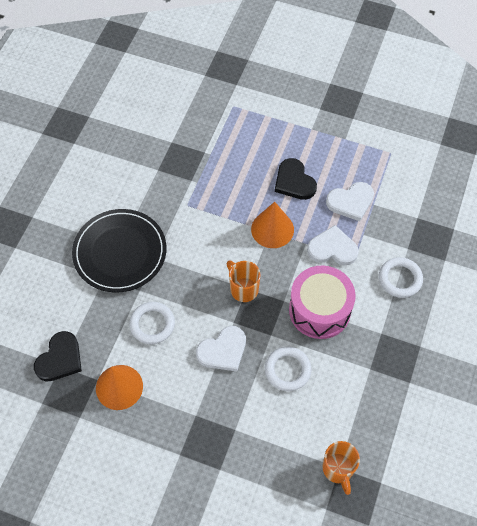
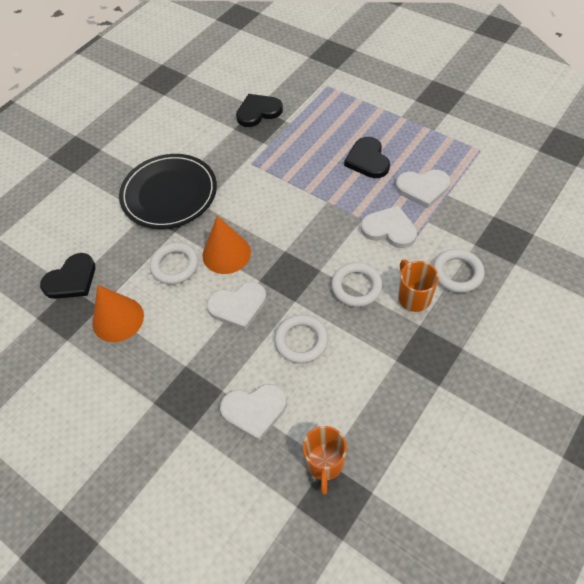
camera: 20 degrees right, 5 degrees down
orange mug [227,260,261,302] -> orange mug moved to [398,260,439,312]
orange cone [251,202,294,248] -> orange cone moved to [202,216,251,274]
pink drum [289,266,356,339] -> white ring [331,262,383,307]
none -> white heart [220,384,287,441]
none -> black heart [236,94,283,127]

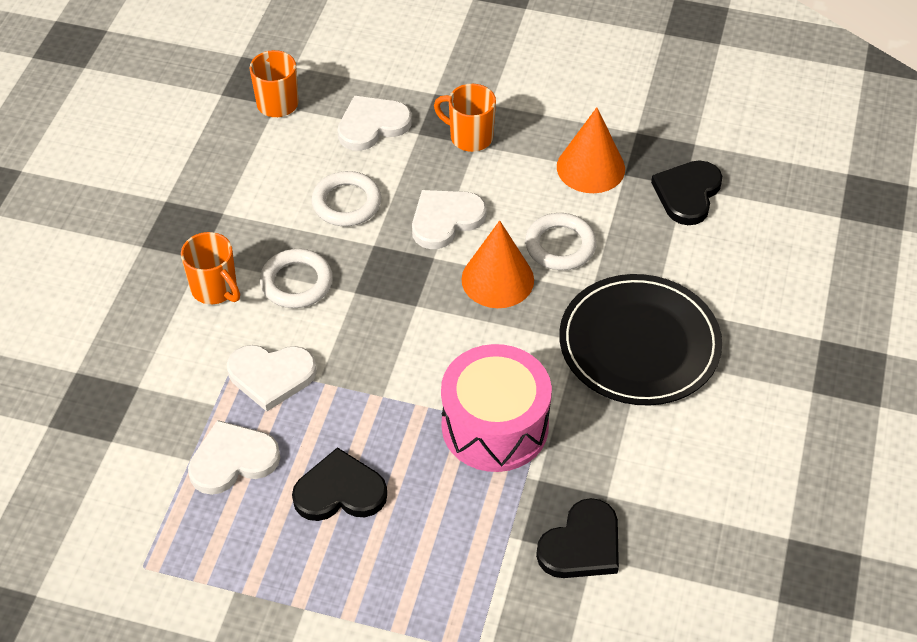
camera: 155 degrees right, 5 degrees down
black heart [344,137,390,178] -> black heart turned 60 degrees counterclockwise [292,447,387,521]
white ring [433,249,485,293] -> none
none -> orange mug [434,84,496,152]
none -> pink drum [441,344,552,472]

